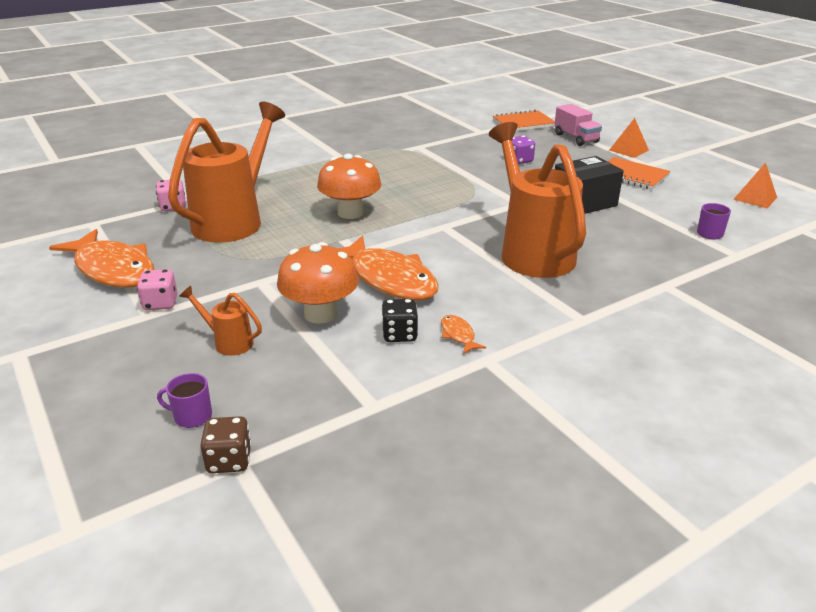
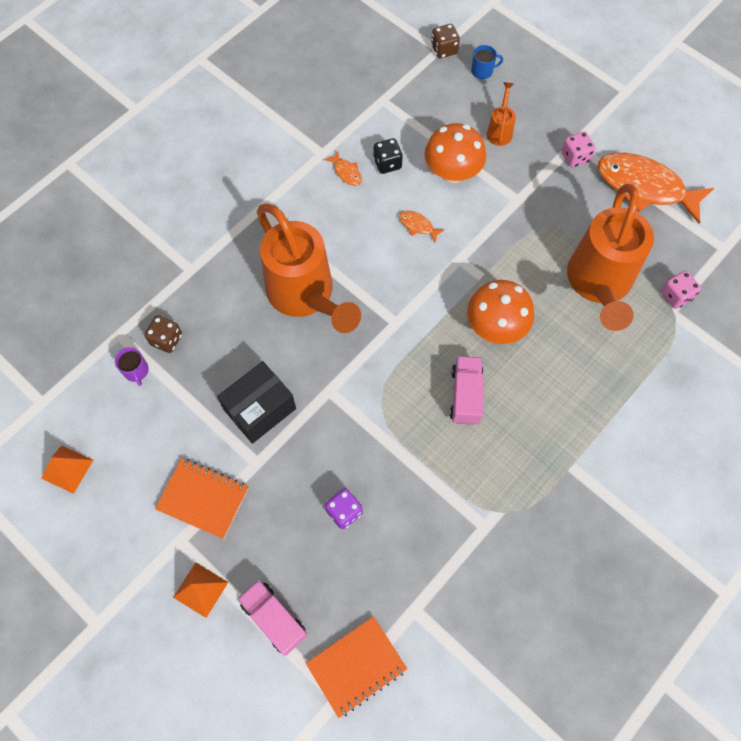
camera: 165 degrees right, 35 degrees up
purple mug [157,373,212,428] -> blue mug [471,45,503,79]
orange watering can [179,286,262,356] -> orange watering can turned 90 degrees counterclockwise [487,82,516,146]
orange fish [338,235,439,300] -> orange fish [399,211,445,242], size x0.41
none -> brown dice [144,315,182,353]
none -> pink truck [450,356,484,425]

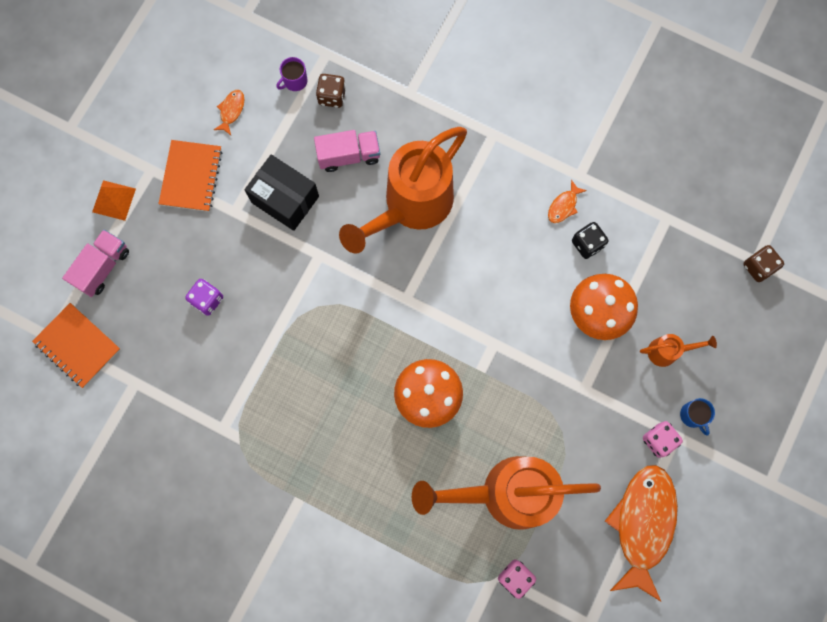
camera: 75 degrees right, 10 degrees up
orange pyramid [41,445,93,494] -> none
orange fish [399,211,445,242] -> orange fish moved to [214,90,244,135]
pink truck [450,356,484,425] -> pink truck moved to [314,130,380,172]
blue mug [471,45,503,79] -> blue mug moved to [680,398,715,436]

